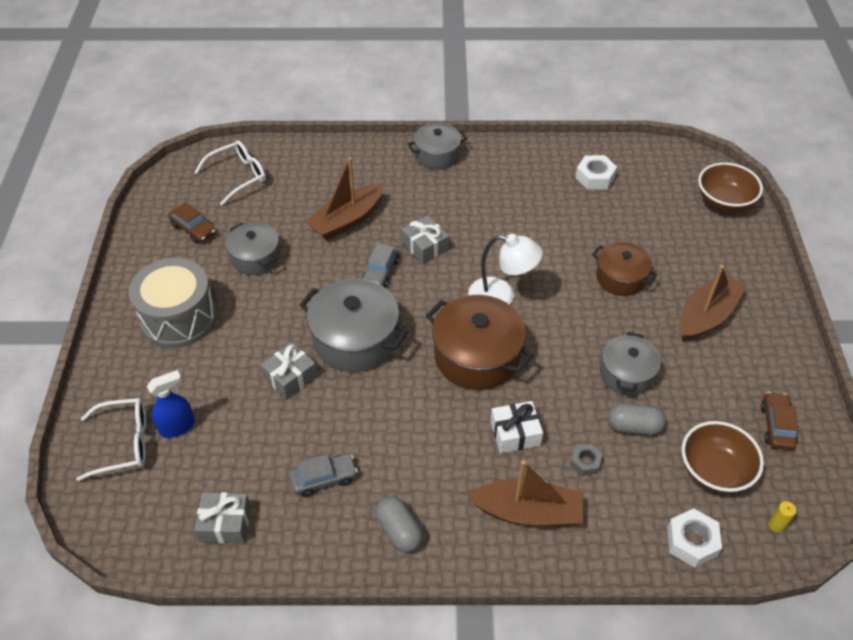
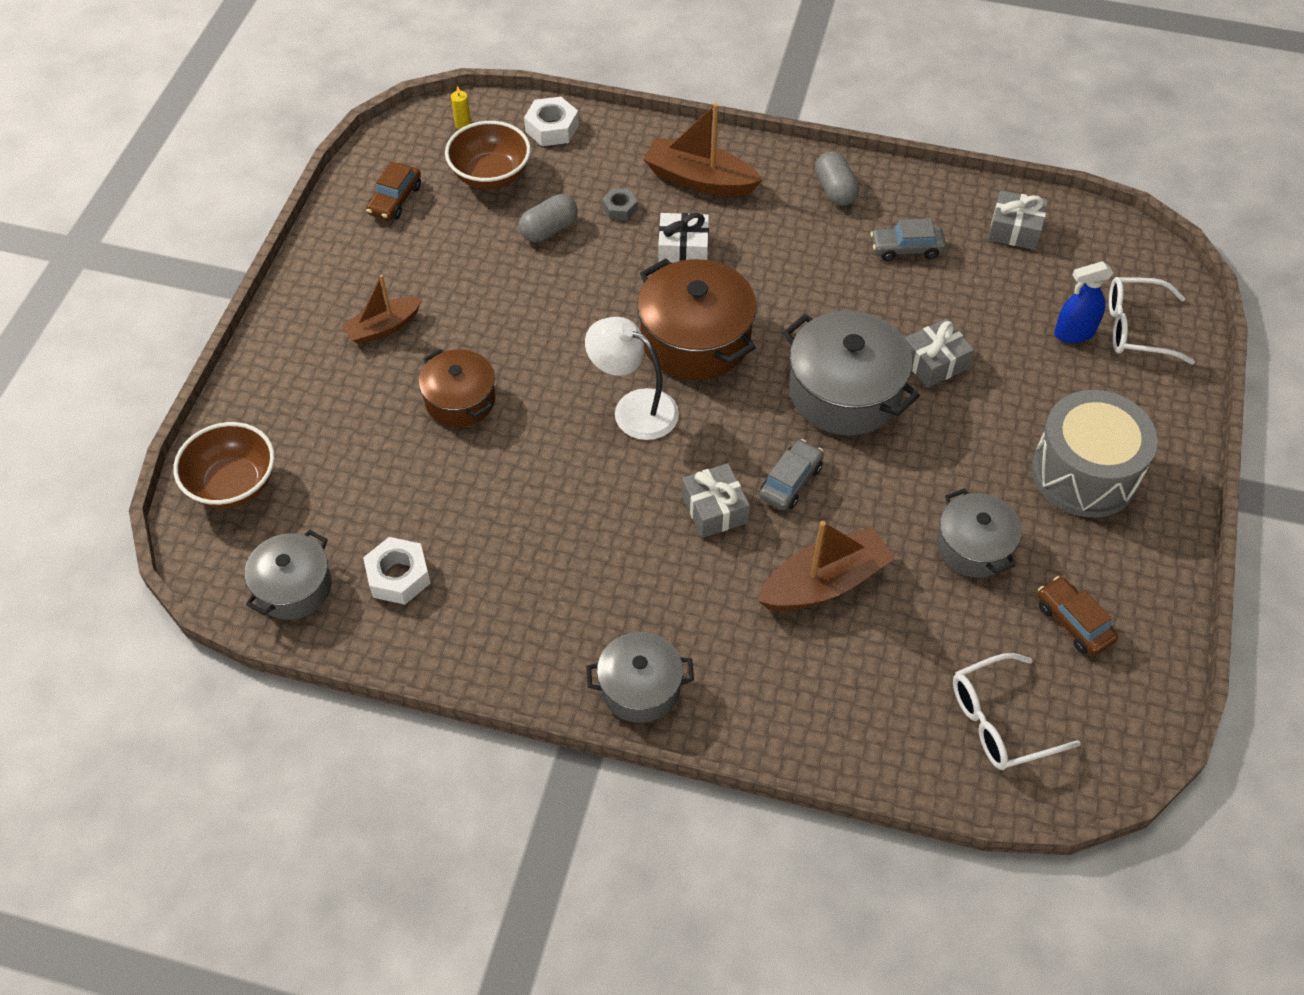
camera: 165 degrees left, 5 degrees up
grey pot [600,332,661,396] -> grey pot moved to [245,530,332,620]
grey capsule [608,403,666,435] -> grey capsule turned 60 degrees counterclockwise [519,194,578,242]
brown boat [679,265,747,342] -> brown boat [342,275,422,345], size x0.65

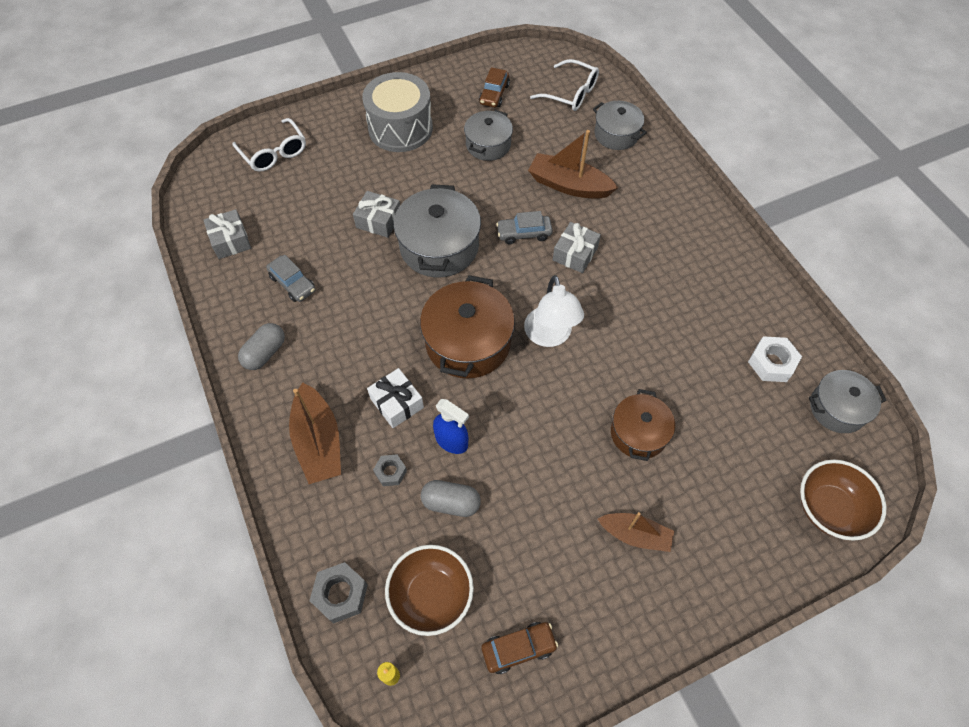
camera: 130 degrees left, 5 degrees up
white nut [524,97,579,146] -> grey nut [309,562,368,624]
grey pot [586,632,694,723] -> grey pot moved to [593,101,647,150]
blue spray bottle [1054,261,1113,343] -> blue spray bottle moved to [433,399,469,454]

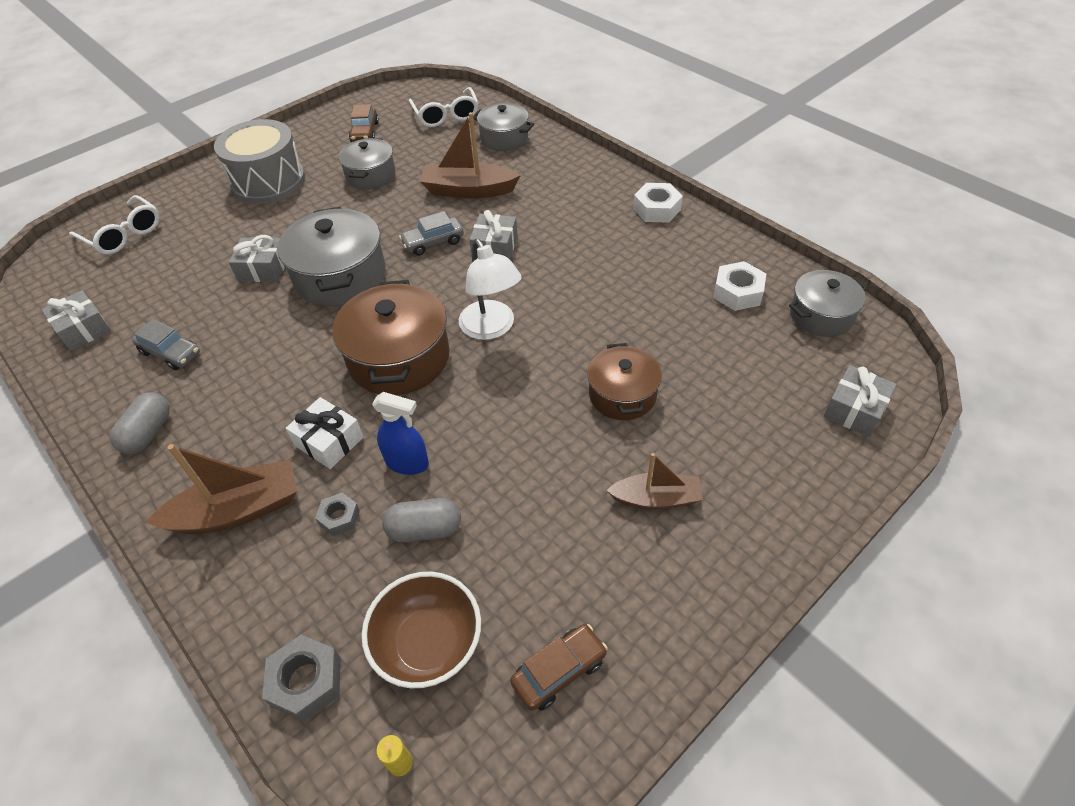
camera: 15 degrees left, 10 degrees down
brown boat [289,382,341,484] -> brown boat turned 75 degrees counterclockwise [146,444,297,534]
white glasses [530,59,599,111] -> white glasses turned 60 degrees clockwise [409,87,479,127]
brown bowl [800,460,886,541] -> grey gift [824,365,897,437]
none -> white nut [633,183,683,223]

